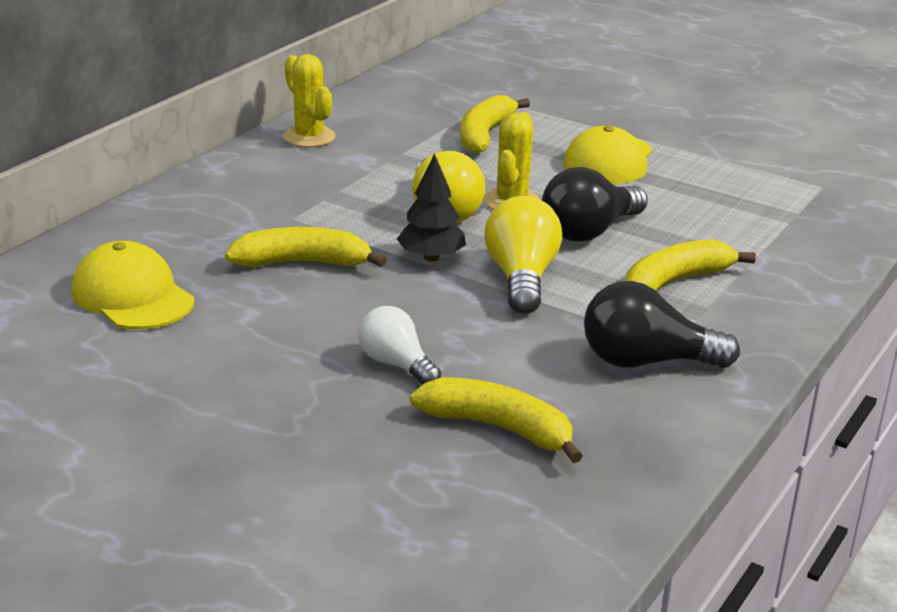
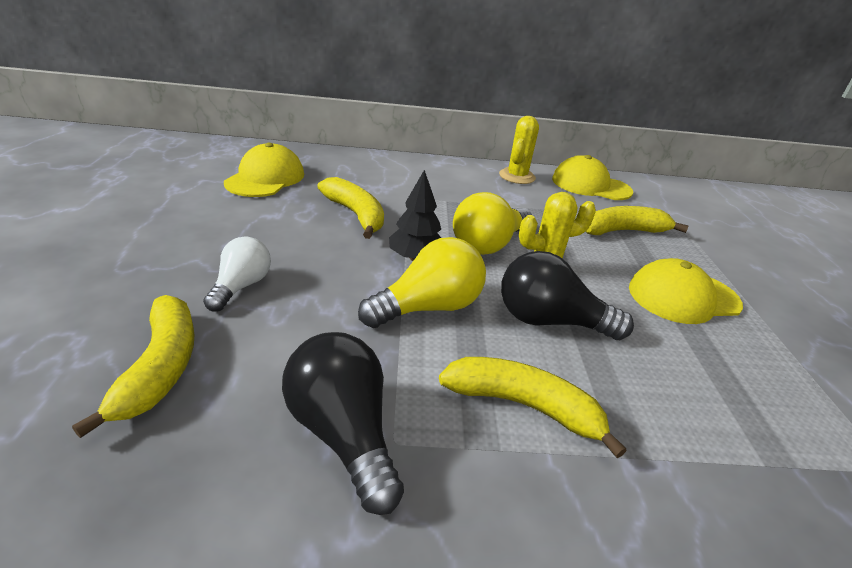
camera: 55 degrees right, 5 degrees up
none -> yellow cap [552,155,633,200]

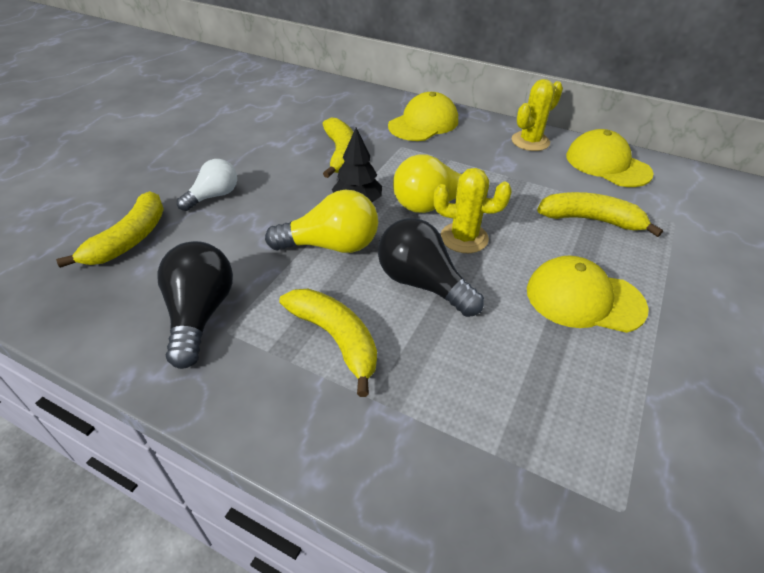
camera: 30 degrees right, 10 degrees up
yellow cap [224,143,304,197] -> yellow cap moved to [388,92,458,141]

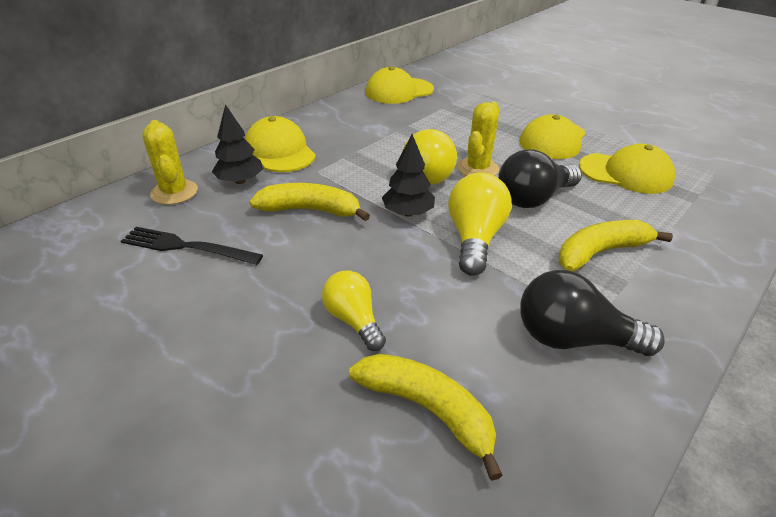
camera: 75 degrees left, 5 degrees down
white light bulb [177,159,237,211] -> yellow light bulb [322,270,386,351]
yellow cactus [512,79,563,151] -> yellow cactus moved to [142,120,198,205]
yellow banana [537,192,663,237] -> none
none -> black fork [121,227,263,265]
none -> black tree [212,104,263,184]
none -> yellow cap [579,144,675,194]

